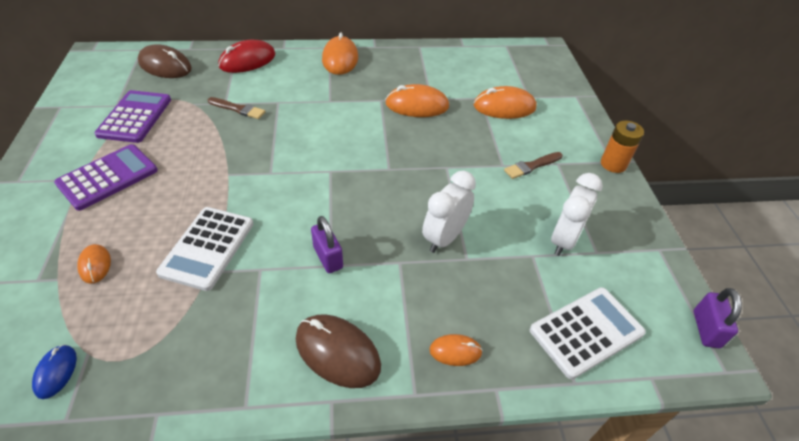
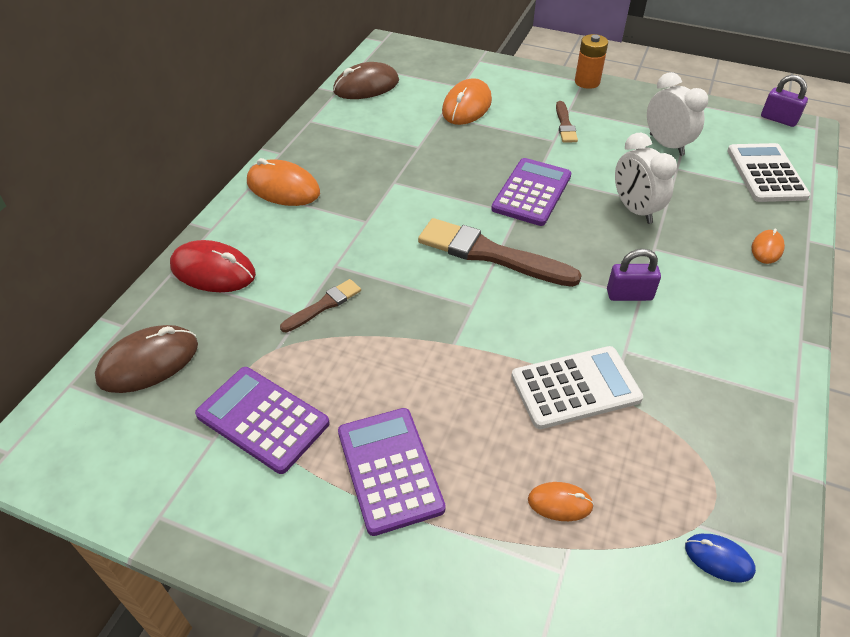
camera: 60 degrees left, 0 degrees up
white calculator [156,207,253,291] -> white calculator turned 60 degrees counterclockwise [511,346,643,429]
red mouse [218,40,275,73] -> red mouse turned 60 degrees counterclockwise [170,240,256,292]
brown mouse [296,315,381,388] -> brown mouse moved to [333,62,399,99]
orange mouse [385,84,449,117] -> none
none -> brown brush [418,218,582,287]
none -> purple calculator [491,158,572,226]

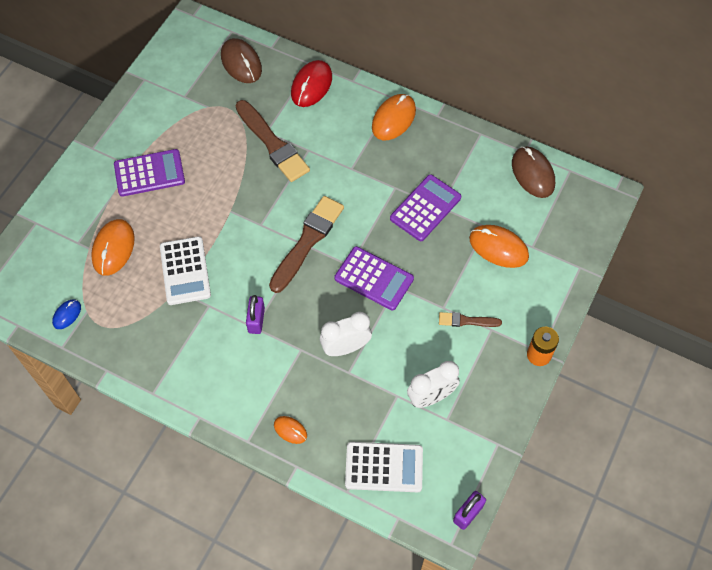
camera: 95 degrees right, 15 degrees up
purple calculator [195,367,330,474] -> purple calculator moved to [390,174,461,241]
brown brush [280,279,361,333] -> brown brush [236,100,310,182], size x1.94
orange mouse [528,482,594,521] -> orange mouse [91,219,135,276], size x1.85

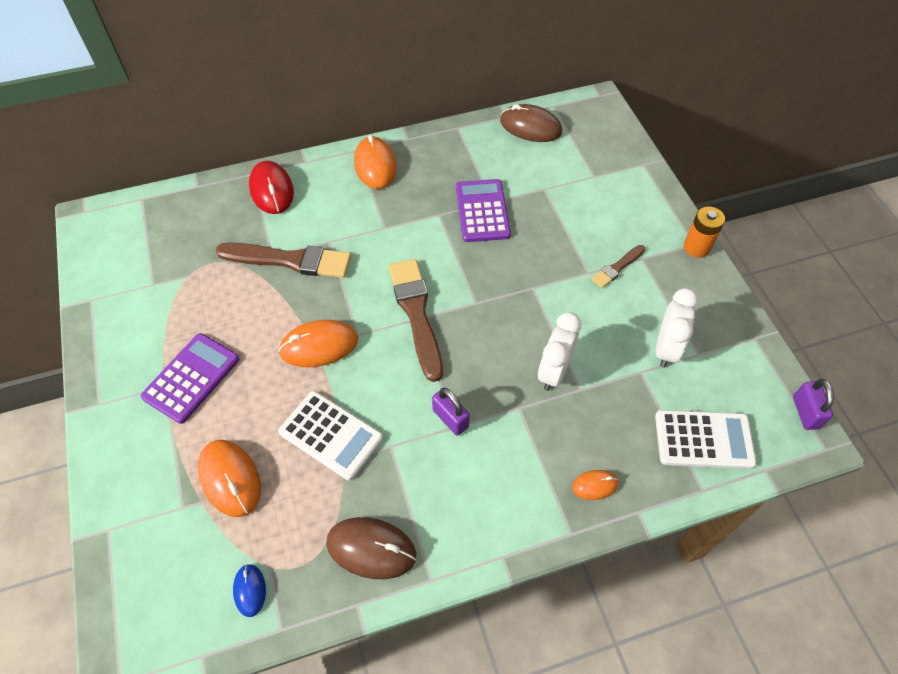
camera: 45 degrees left, 5 degrees down
brown mouse [221,38,262,83] -> brown mouse moved to [326,517,416,579]
purple calculator [334,246,414,310] -> none
white calculator [345,442,423,492] -> white calculator turned 45 degrees clockwise [655,410,757,469]
orange mouse [469,225,529,268] -> orange mouse moved to [278,320,358,367]

